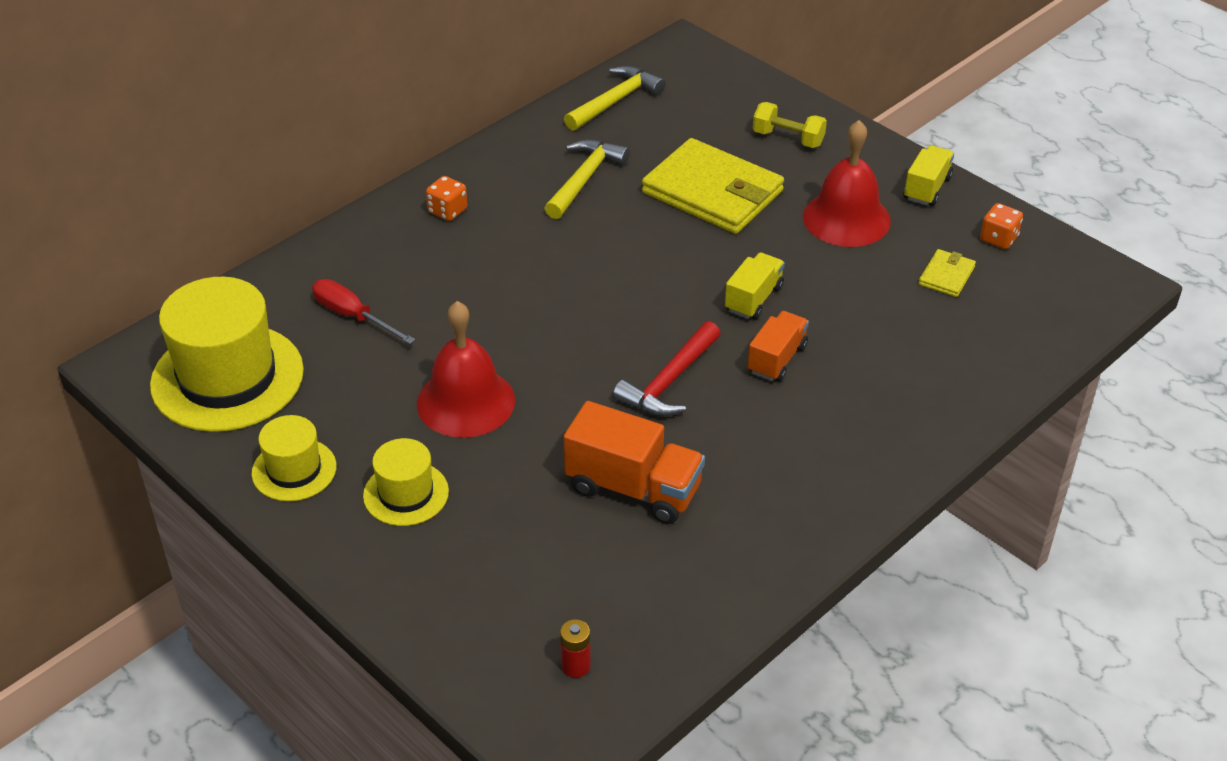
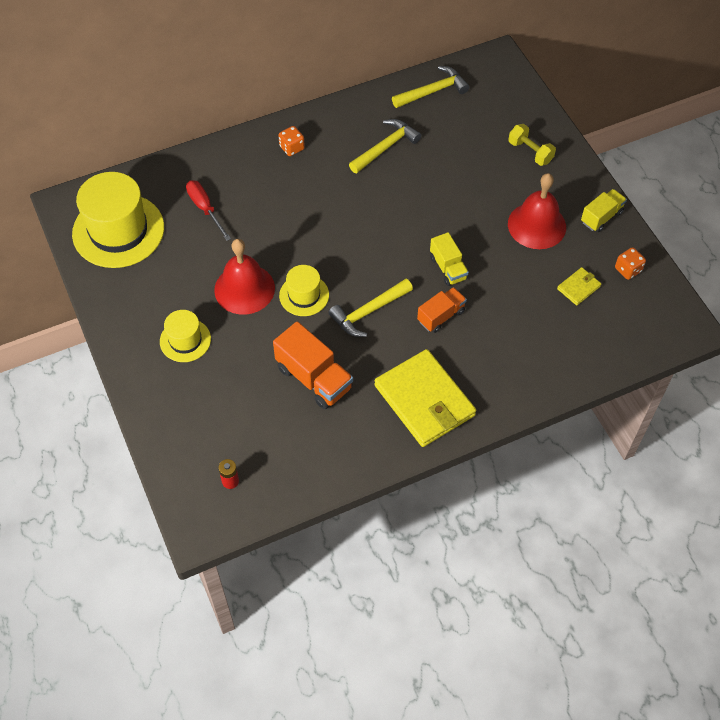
camera: 20 degrees right, 15 degrees up
yellow hat [252,415,337,502] -> yellow hat moved to [279,265,329,316]
red hammer [613,321,720,417] -> yellow hammer [328,279,413,337]
yellow wallet [642,138,784,234] -> yellow wallet moved to [374,349,476,447]
yellow truck [725,252,785,319] -> yellow truck turned 105 degrees clockwise [430,232,469,286]

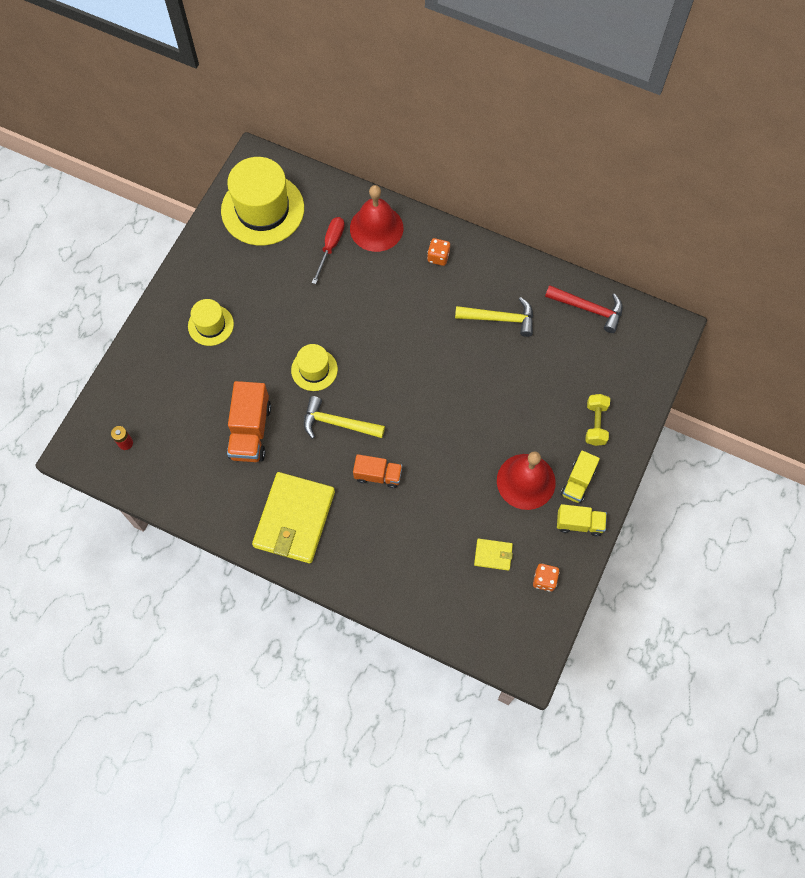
camera: 50 degrees right, 10 degrees up
red bell [214,239,275,315] -> red bell moved to [350,185,403,252]
yellow hammer [392,66,469,108] -> red hammer [545,285,623,333]
yellow truck [430,232,469,286] -> yellow truck moved to [561,451,600,503]

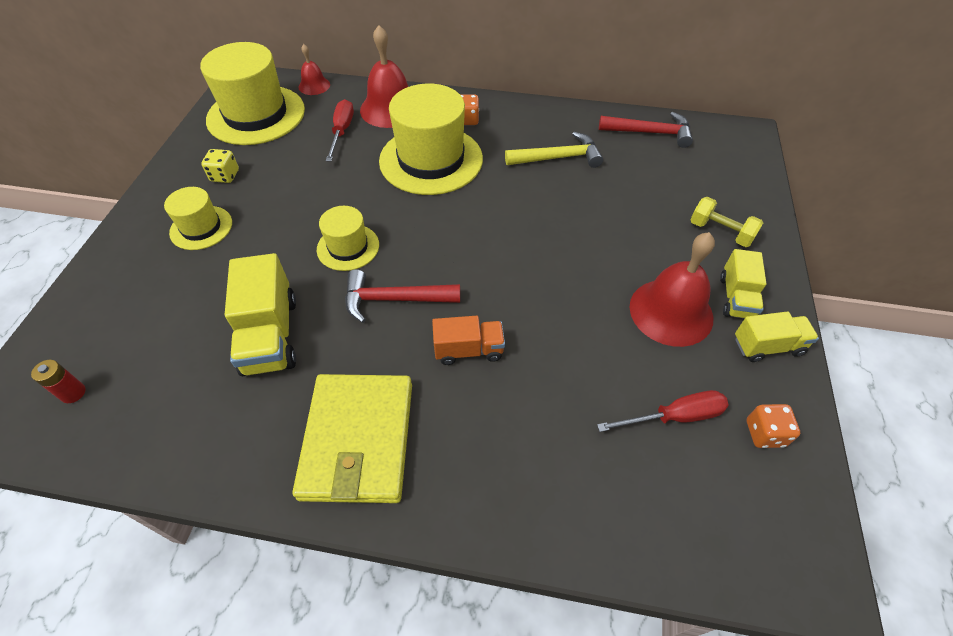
camera: 15 degrees left, 15 degrees down
orange truck [227,381,271,462] -> yellow truck [225,253,296,376]
yellow hammer [304,396,385,439] -> red hammer [345,269,460,323]
yellow wallet [474,539,513,571] -> red screwdriver [597,390,729,432]
yellow dumbbell [585,394,610,446] -> yellow dumbbell turned 45 degrees counterclockwise [690,197,763,247]
none -> yellow dice [201,149,239,183]
none -> red bell [299,44,330,95]
none -> yellow hat [379,84,483,195]

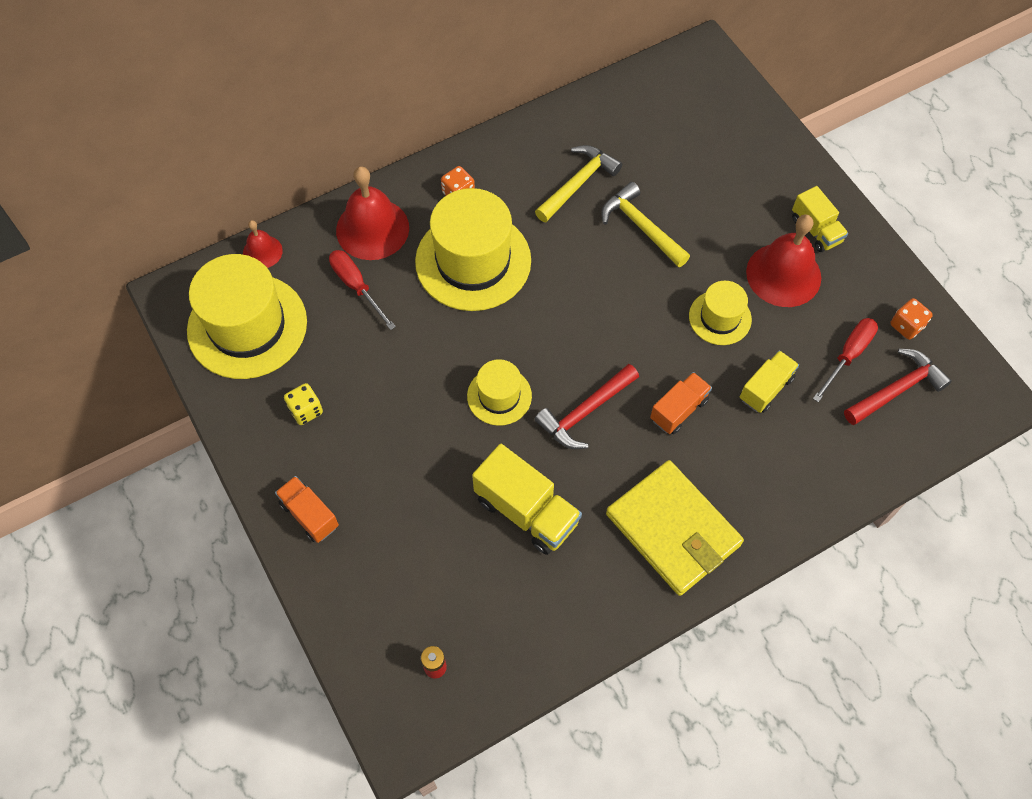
camera: 40 degrees left, 10 degrees up
yellow hat [164,187,232,250] -> yellow hat moved to [689,281,752,345]
red hammer [599,112,693,148] -> red hammer moved to [844,349,952,425]
yellow dumbbell [690,197,763,247] -> none
yellow truck [735,312,819,362] -> yellow truck moved to [740,350,799,413]
none -> orange truck [275,476,339,543]
none -> yellow hammer [601,182,690,267]

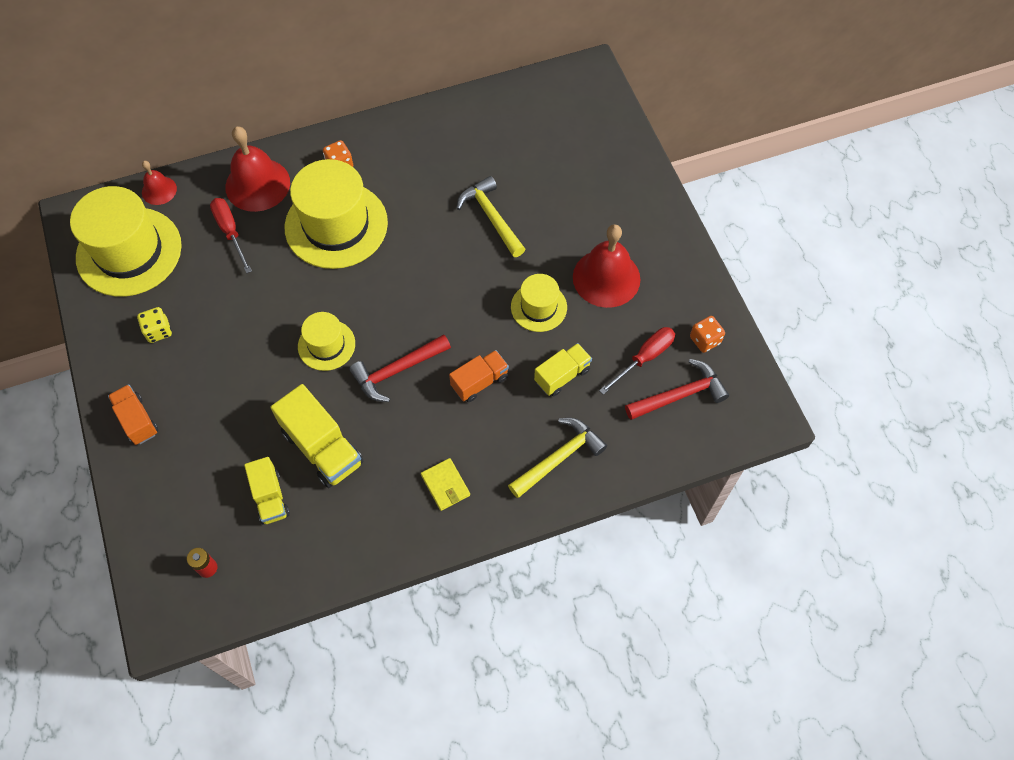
camera: 10 degrees right, 0 degrees up
yellow hammer [535,145,622,222] -> yellow hammer moved to [508,418,607,498]
yellow wallet [606,460,744,596] -> yellow wallet [421,458,470,511], size x0.44
yellow truck [792,186,848,252] -> yellow truck moved to [244,457,290,525]

